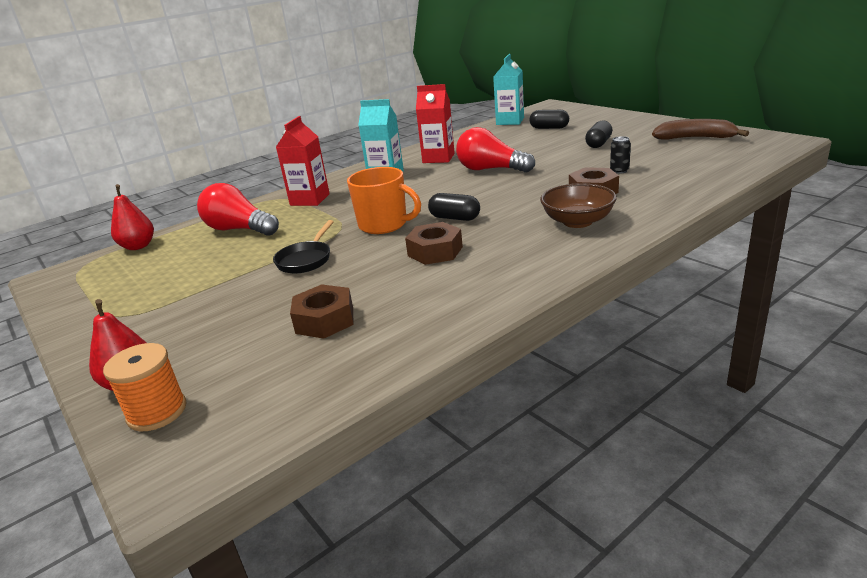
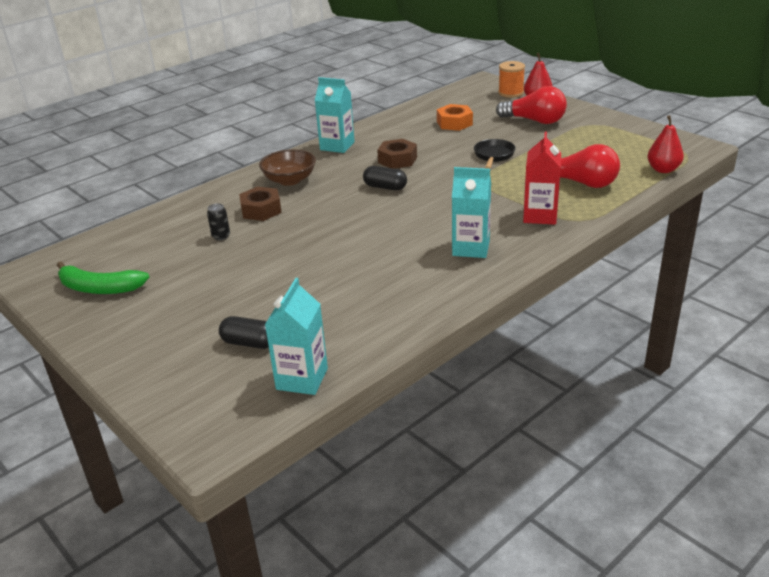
camera: 175 degrees right, 5 degrees up
brown nut [290,284,354,339] -> orange nut [437,104,473,131]
orange mug [347,167,421,234] -> none
red carton [416,84,455,163] -> none
red light bulb [456,127,535,173] -> red light bulb moved to [496,86,567,124]
black capsule [585,120,612,148] -> none
brown banana [652,119,749,140] -> green banana [57,262,149,294]
none -> turquoise carton [315,77,355,153]

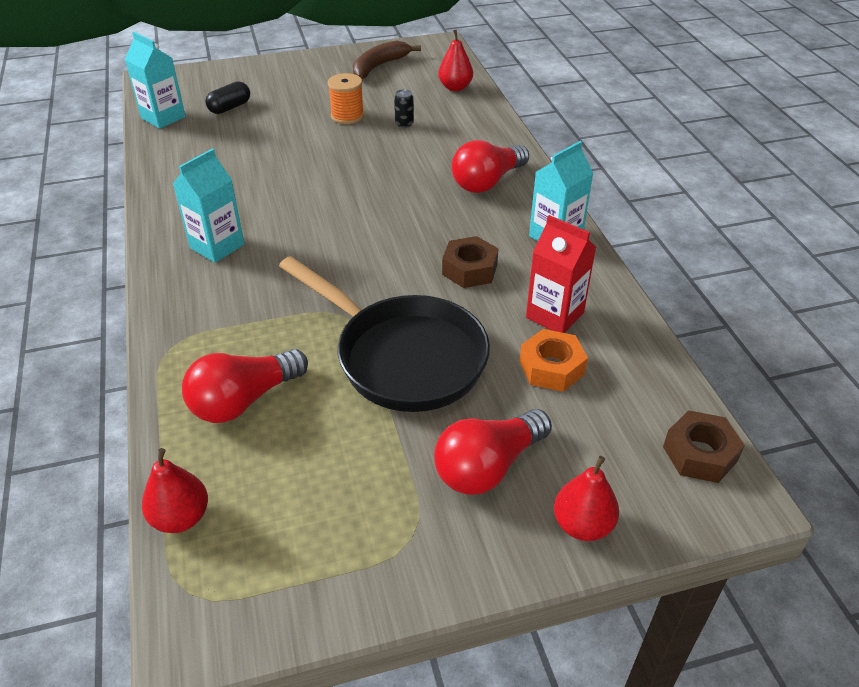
camera: 115 degrees right, 10 degrees up
green banana [57,262,149,294] -> brown banana [353,41,421,79]
brown nut [239,187,282,221] -> brown nut moved to [663,410,745,483]
brown bowl [259,149,316,186] -> red light bulb [451,140,529,193]
black capsule [363,166,407,190] -> none
black pan [474,139,515,169] -> black pan [279,256,490,412], size x2.21
orange spool [498,61,525,98] -> orange spool moved to [328,73,364,124]
red carton [523,132,561,225] -> red carton moved to [526,215,596,333]
none -> red pear [438,30,473,91]

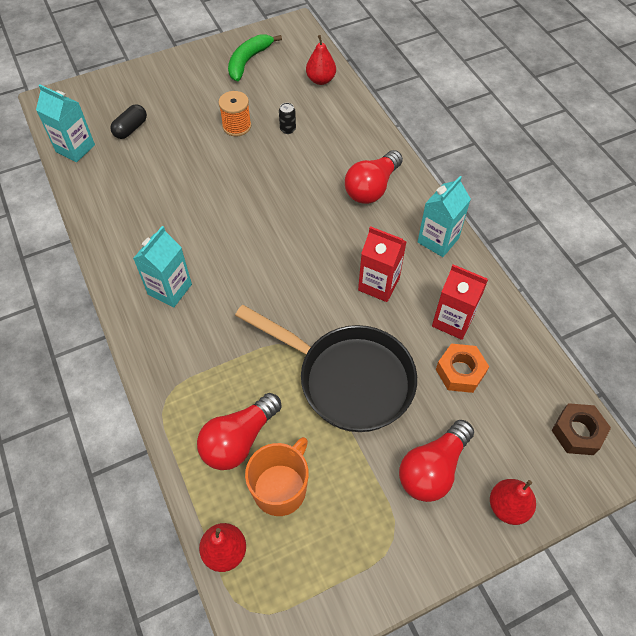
camera: 10 degrees left, 15 degrees up
brown banana [353,41,421,79] -> green banana [228,34,282,82]
brown nut [442,236,499,288] -> red carton [358,226,407,302]
none -> orange mug [245,437,309,516]

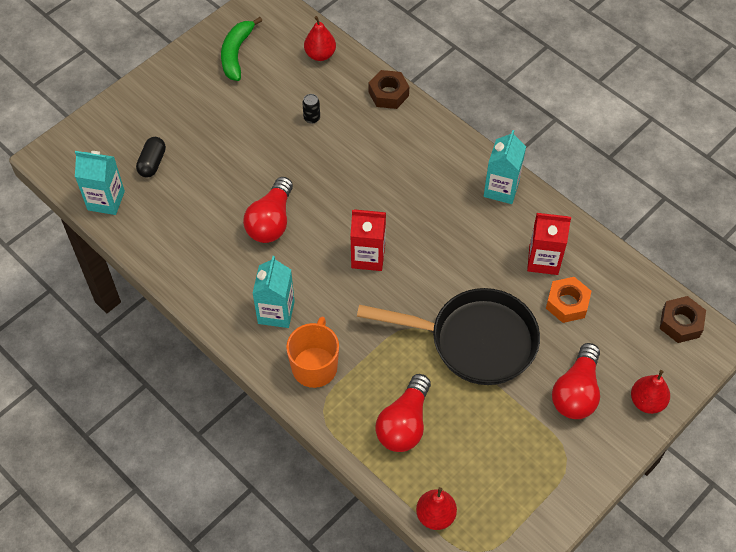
camera: 20 degrees left, 0 degrees up
orange spool [218,91,251,136] -> none
orange mug [245,437,309,516] -> orange mug moved to [286,317,339,388]
red light bulb [345,150,403,204] -> red light bulb moved to [243,177,293,243]
red carton [358,226,407,302] -> red carton moved to [350,209,386,271]
none -> brown nut [369,70,409,109]

